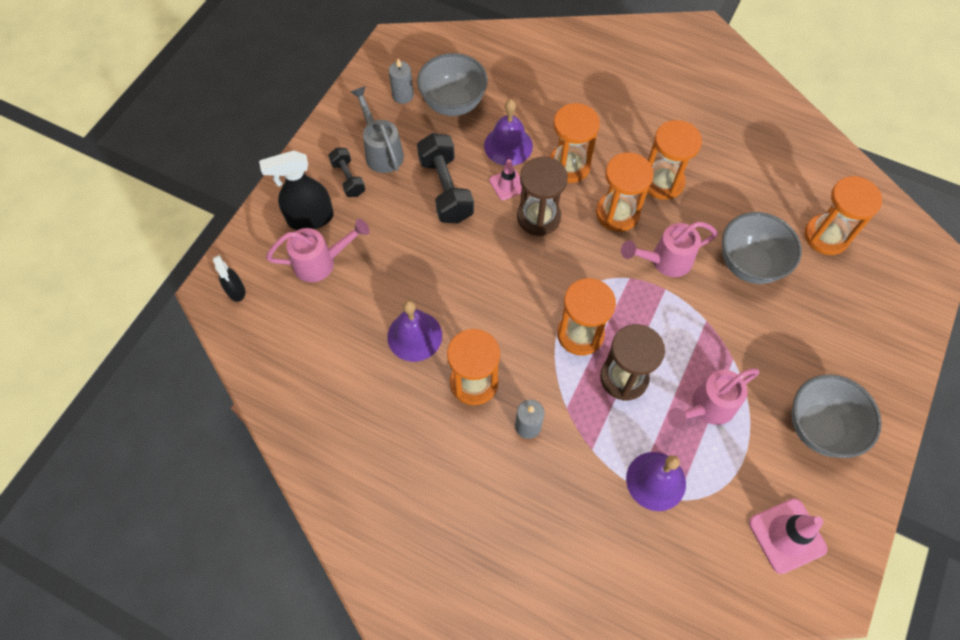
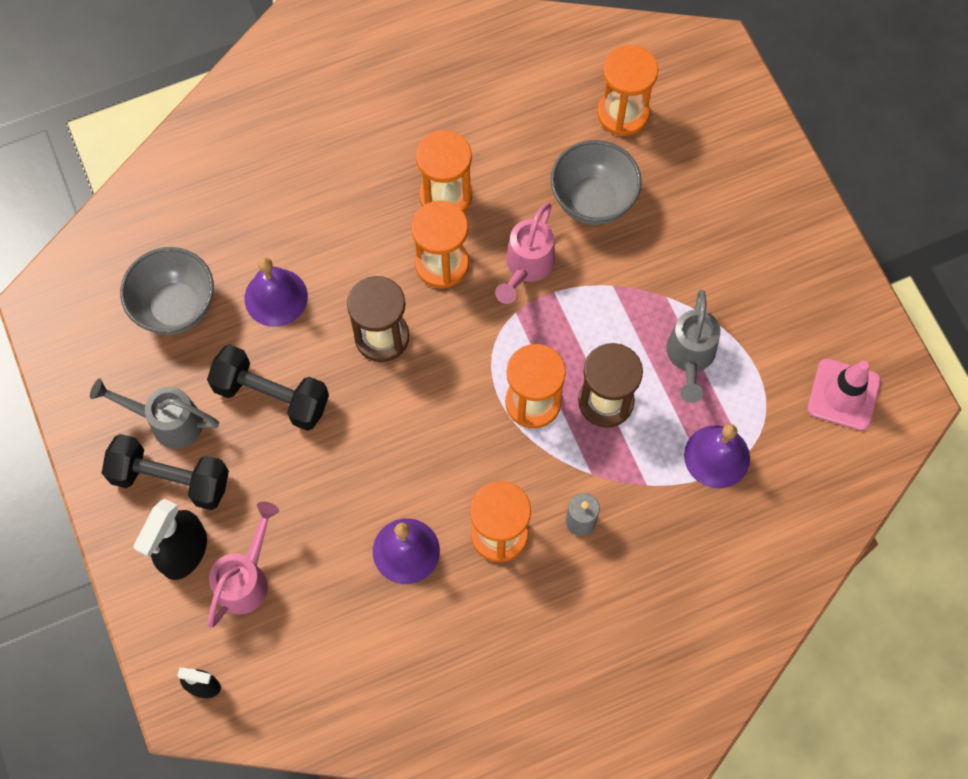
camera: 50 degrees left, 5 degrees up
black dumbbell [328,148,365,197] -> black dumbbell [102,434,229,510], size x1.73
grey candle [389,58,414,104] -> none
pink traffic cone [489,159,522,200] -> none
orange hourglass [550,103,600,183] -> none
pink watering can [668,368,759,428] -> grey watering can [667,290,721,403]
grey bowl [792,374,882,458] -> none

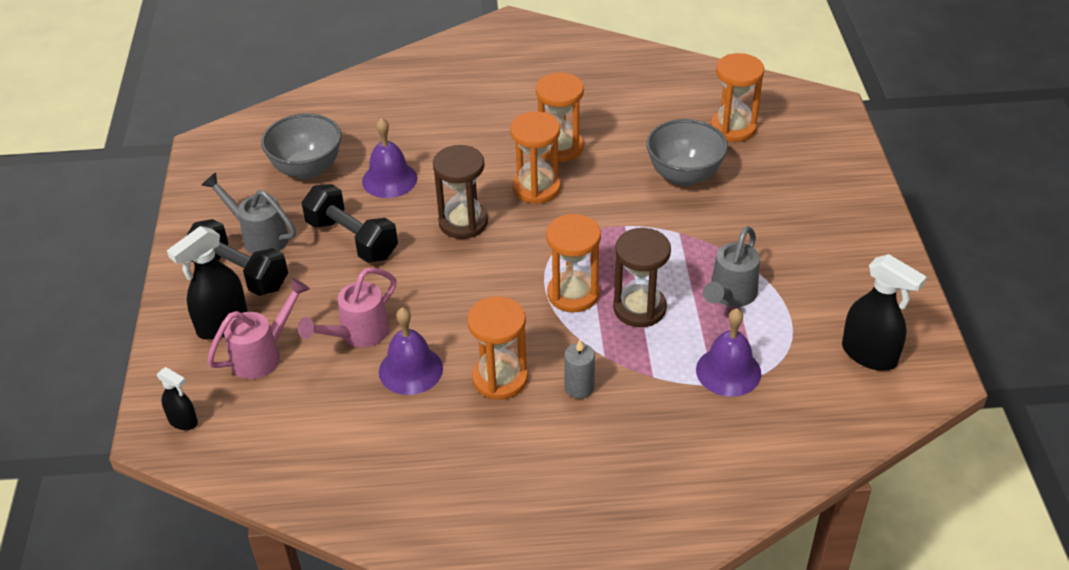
camera: 20 degrees right, 25 degrees down
pink watering can [495,203,555,304] -> pink watering can moved to [298,267,397,347]
pink traffic cone [807,359,881,431] -> black spray bottle [842,254,927,371]

